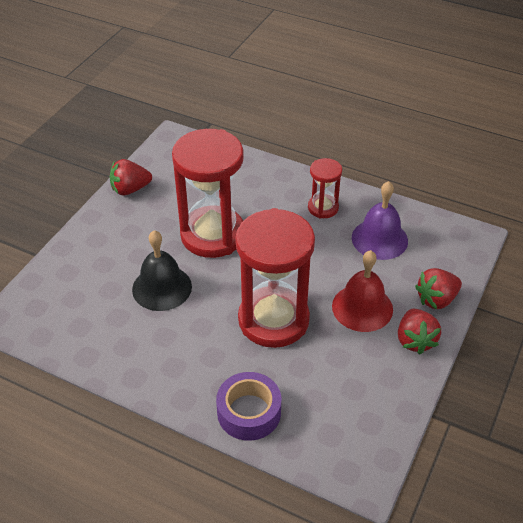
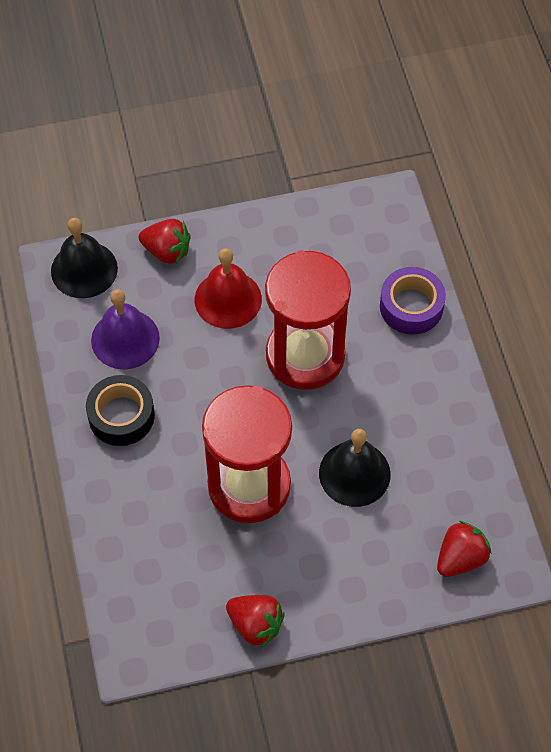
camera: 130 degrees left, 15 degrees up
red hourglass [308,158,342,218] -> black tape [86,375,155,446]
red strawberry [398,309,441,355] -> red strawberry moved to [437,521,491,577]
none -> black bell [51,218,118,298]

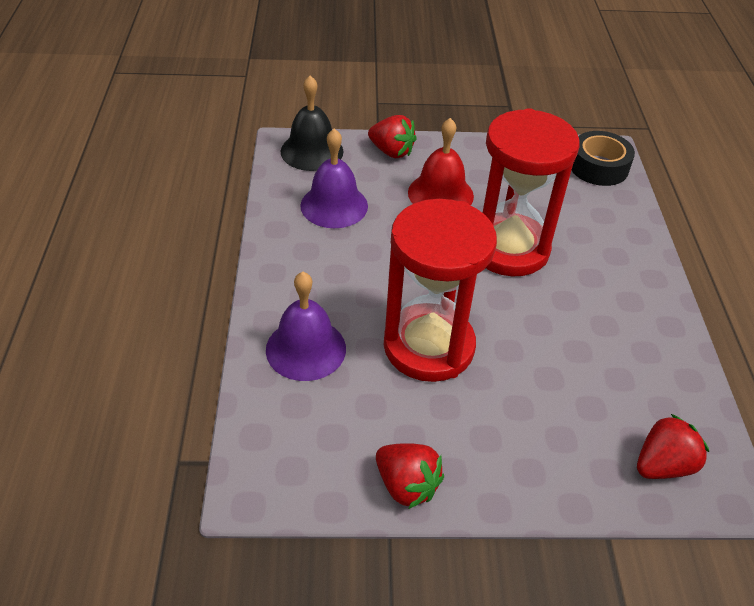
camera: 10 degrees right, 15 degrees down
black tape [86,375,155,446] -> black tape moved to [571,131,635,186]
black bell [319,429,391,507] -> none
purple tape [380,267,446,335] -> none
none -> purple bell [266,272,346,381]

